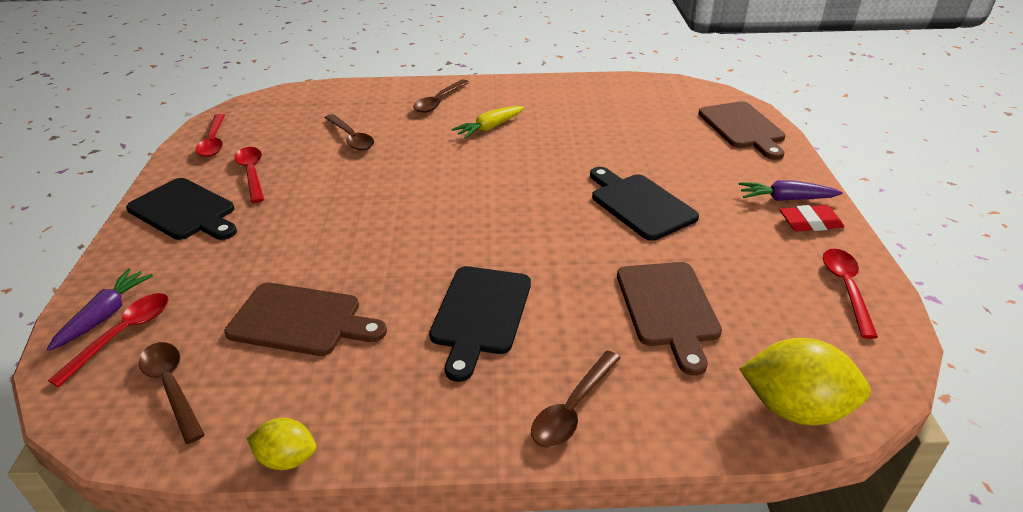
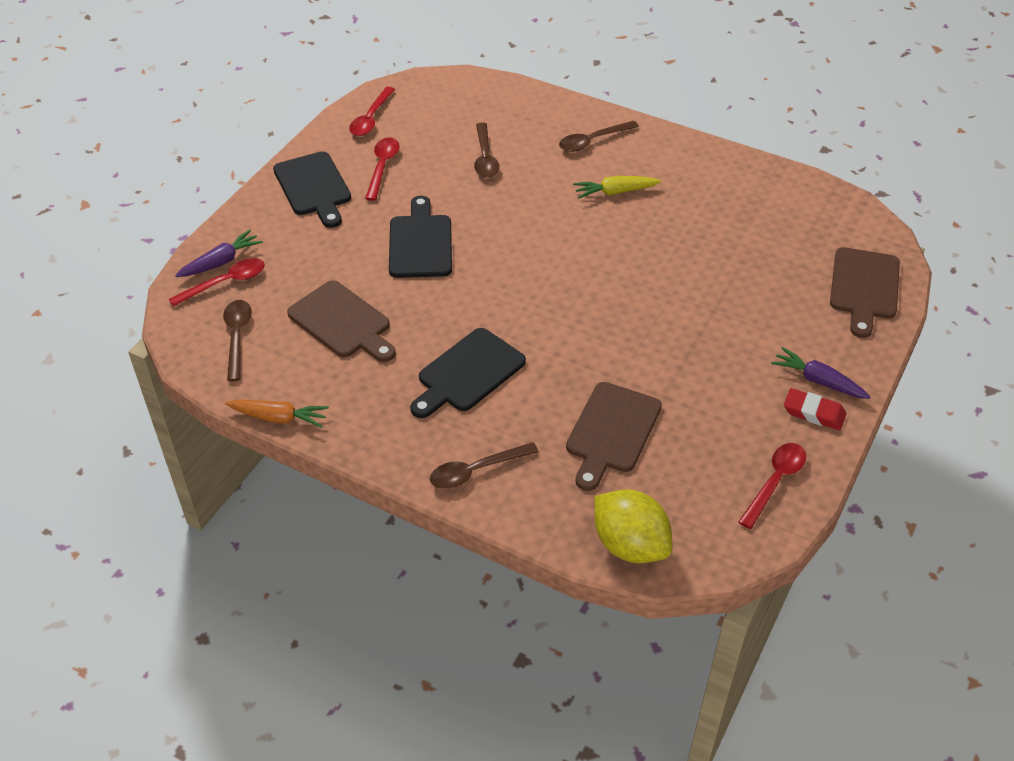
camera: 30 degrees right, 10 degrees up
yellow lemon [247,418,316,470] -> orange carrot [225,399,329,428]
black cutting board [590,167,699,241] -> black cutting board moved to [389,196,452,278]

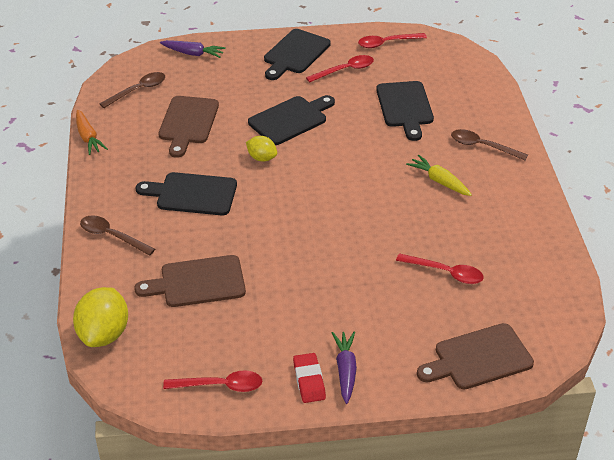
camera: 55 degrees right, 5 degrees down
red spoon [169,258,265,307] -> red spoon moved to [396,253,484,284]
brown spoon [474,123,499,178] -> black cutting board [376,81,434,141]
none -> yellow lemon [246,136,277,162]

